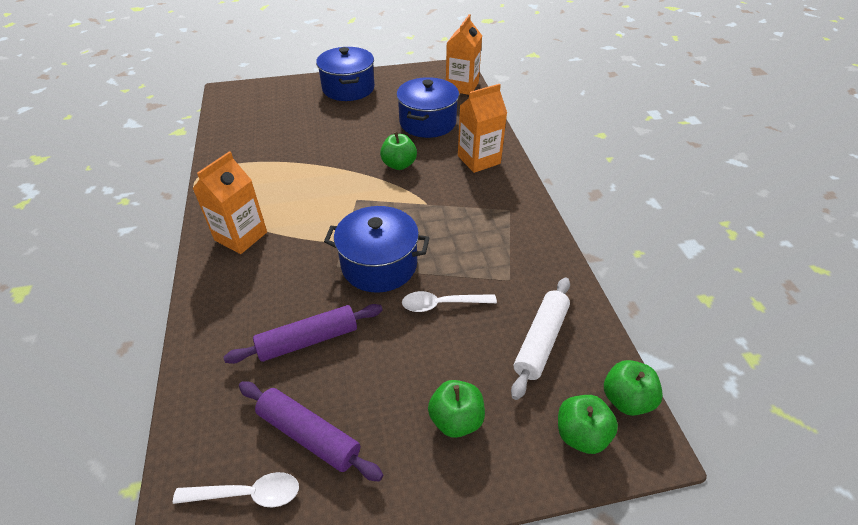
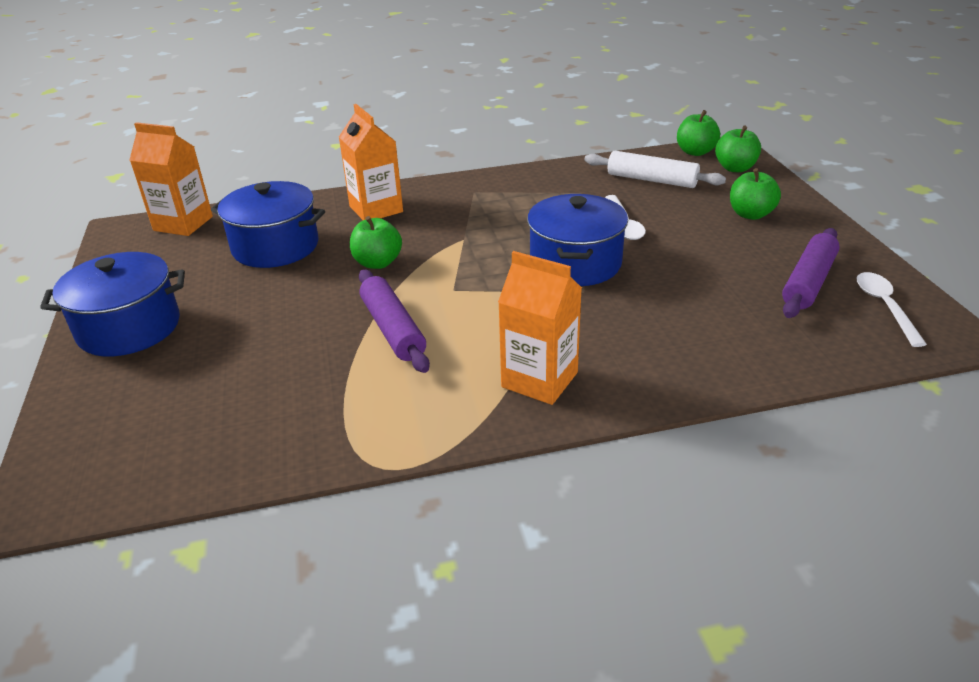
camera: 90 degrees left, 10 degrees down
purple rolling pin [223,304,383,364] -> purple rolling pin moved to [359,269,430,373]

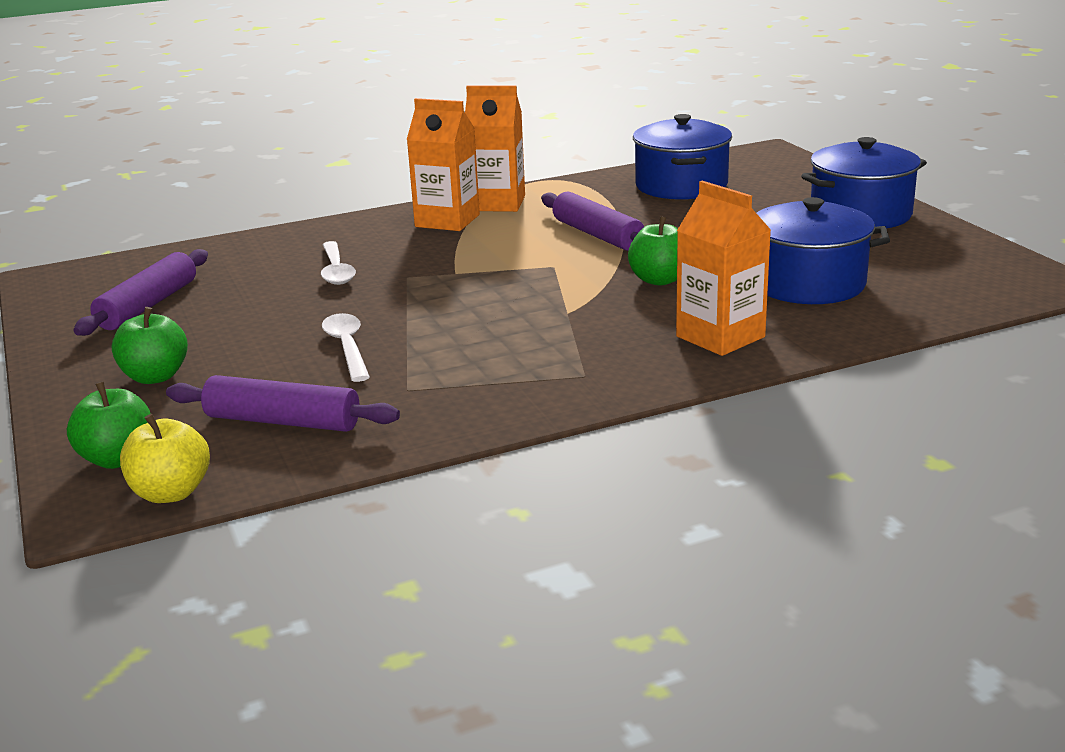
camera: 170 degrees right, 10 degrees down
orange carton [130,122,213,236] -> orange carton moved to [465,85,525,212]
blue pot [527,194,628,286] -> blue pot moved to [633,114,732,200]
white rolling pin [584,151,726,188] -> purple rolling pin [166,375,400,432]
green apple [677,110,720,156] -> yellow apple [120,414,210,503]
white spoon [856,272,927,347] -> white spoon moved to [321,241,356,285]

